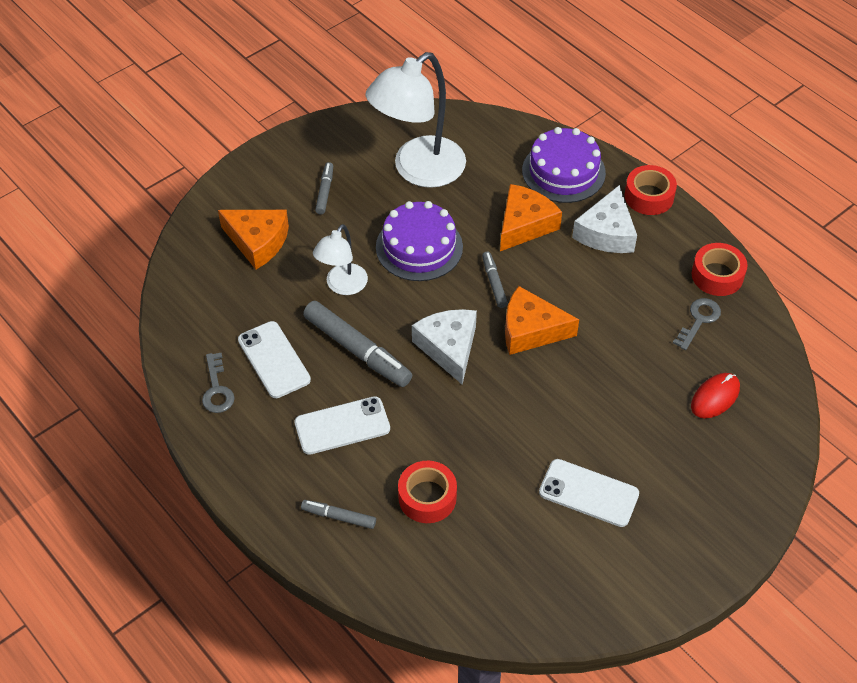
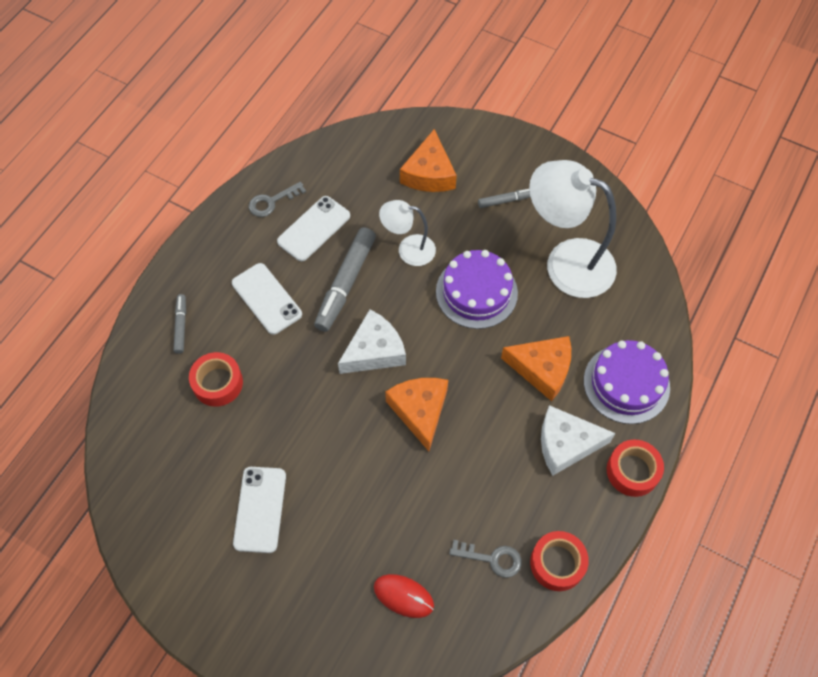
camera: 70 degrees right, 10 degrees up
grey marker [482,252,508,308] -> none

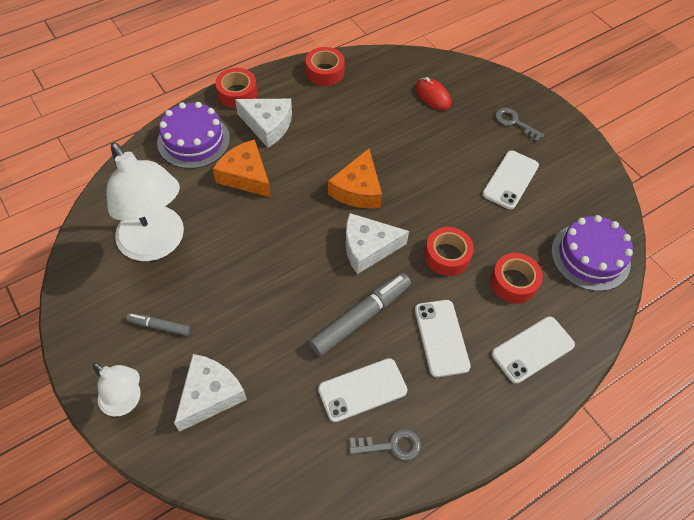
camera: 155 degrees left, 5 degrees down
grey marker [173,294,186,354] -> white phone [492,317,575,384]
white lamp [379,200,436,266] -> white lamp moved to [92,363,141,416]
orange cheese [400,129,457,192] -> white cheese [174,354,247,432]
purple cake [436,250,518,329] -> purple cake moved to [551,215,633,291]
grey key [449,540,522,578] -> grey key moved to [495,108,544,142]
none -> red tape [424,227,474,276]

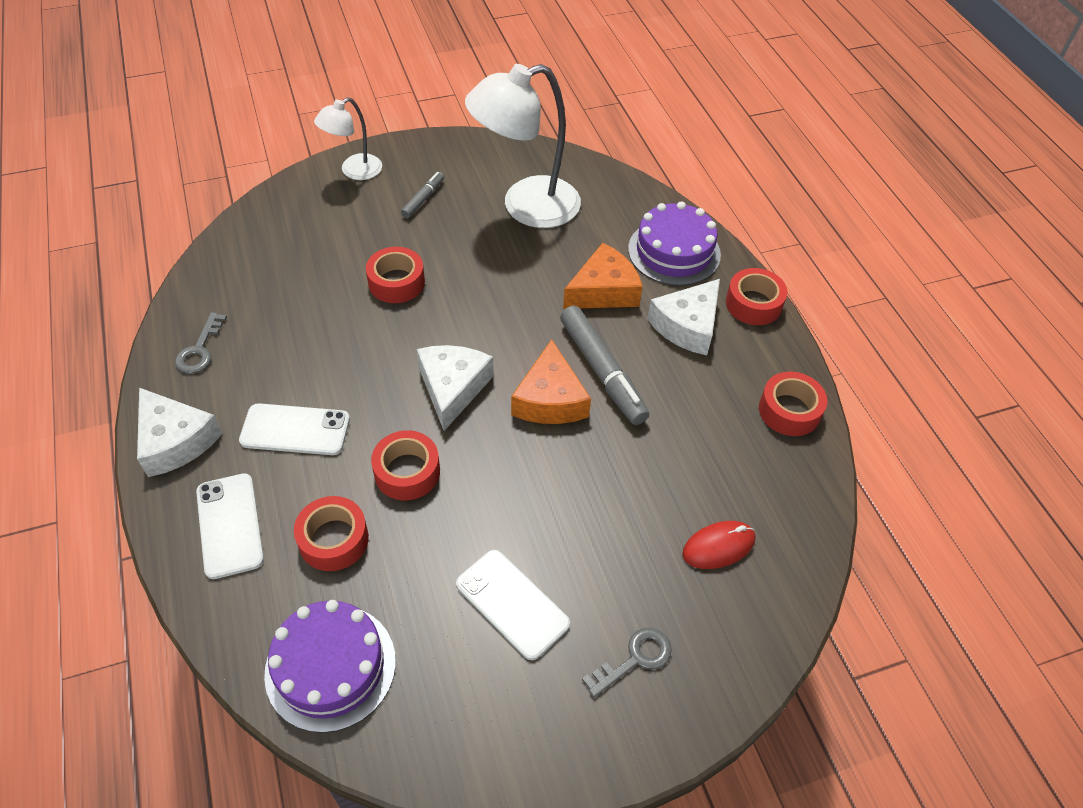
camera: 105 degrees right, 5 degrees down
white cheese [174,354,247,432] -> white cheese moved to [137,388,222,477]
grey marker [309,273,411,356] -> grey marker moved to [560,305,649,425]
white phone [318,358,408,422] -> none
orange cheese [328,149,382,209] -> orange cheese turned 120 degrees counterclockwise [511,339,591,424]
none -> red tape [366,247,425,303]

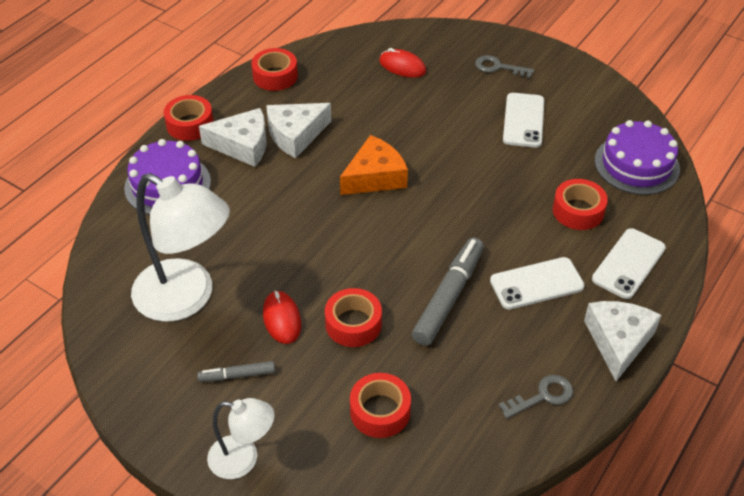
camera: 125 degrees left, 5 degrees down
white phone [239,403,350,455] -> white phone turned 75 degrees counterclockwise [490,257,585,310]
red tape [371,430,440,500] -> red tape moved to [350,373,411,438]
white cheese [417,345,494,431] -> white cheese moved to [266,103,331,158]
grey marker [560,305,649,425] -> grey marker moved to [412,238,484,346]
orange cheese [563,243,643,309] -> none
none -> red mouse [263,290,301,344]

